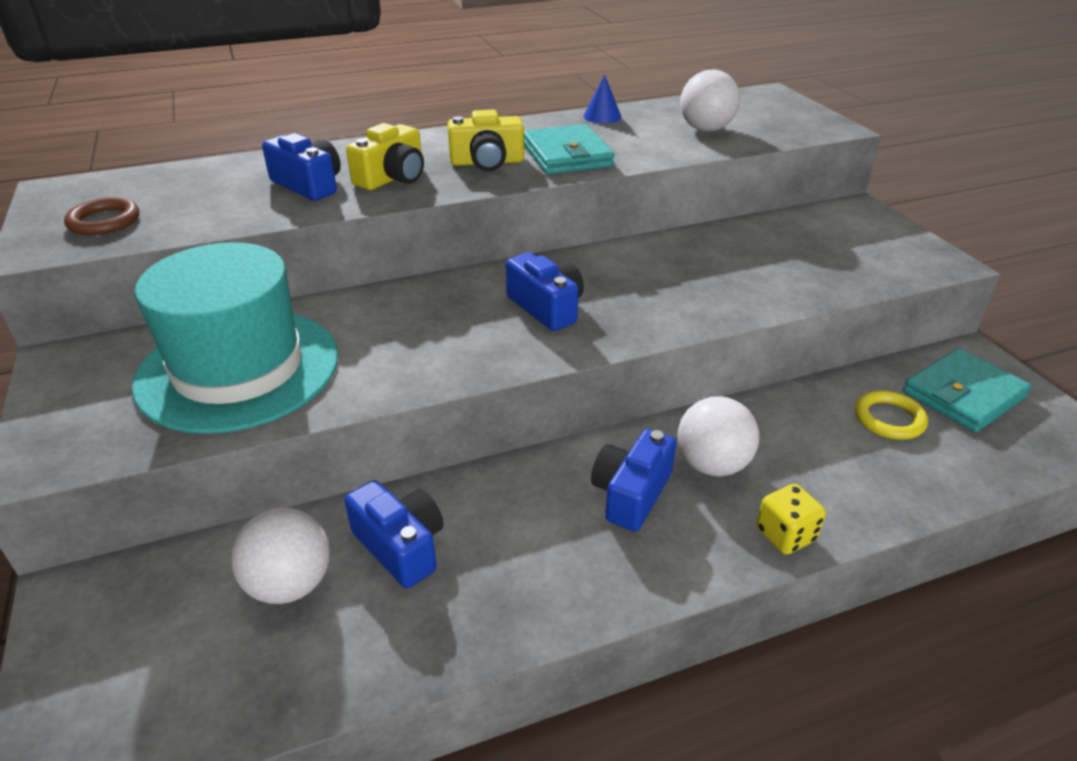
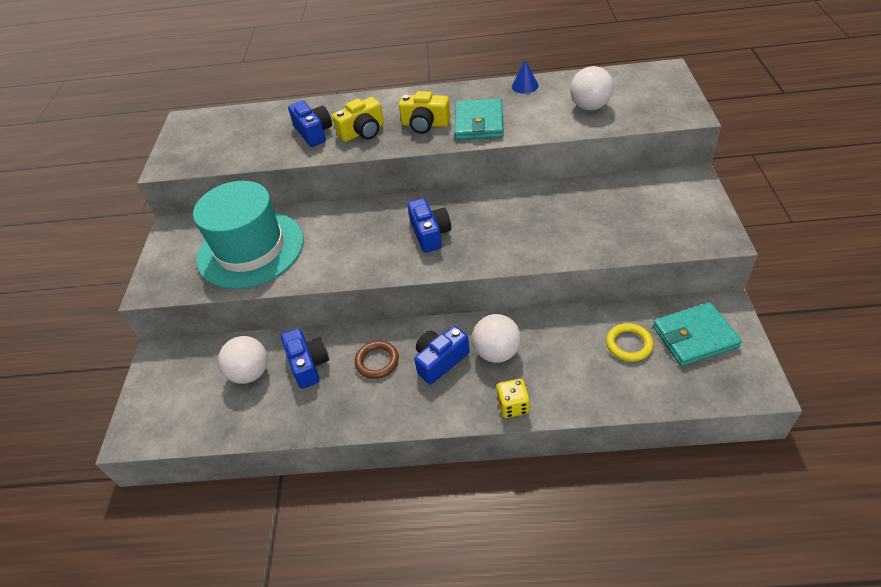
camera: 25 degrees right, 10 degrees up
brown ring [64,197,139,236] -> brown ring moved to [355,341,399,379]

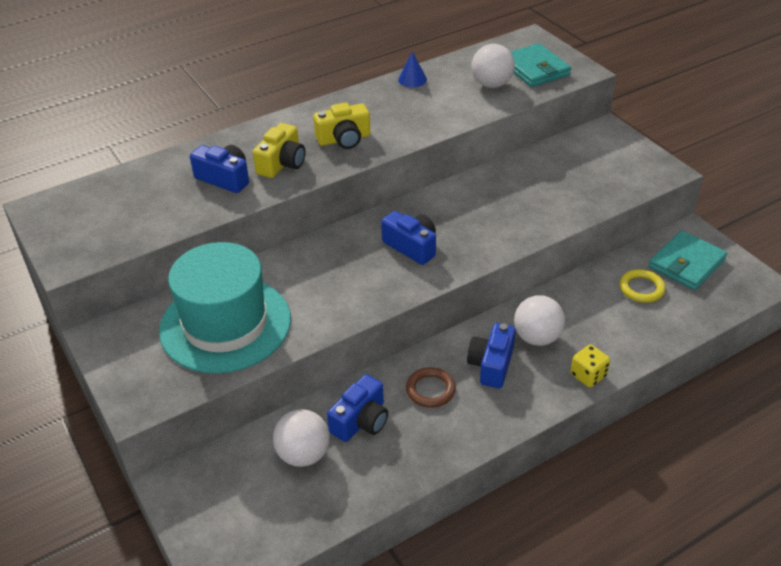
camera: 35 degrees left, 5 degrees down
blue camera [281,328,329,389] -> blue camera turned 90 degrees clockwise [327,374,388,442]
turquoise wallet [454,98,504,140] -> turquoise wallet moved to [510,43,571,87]

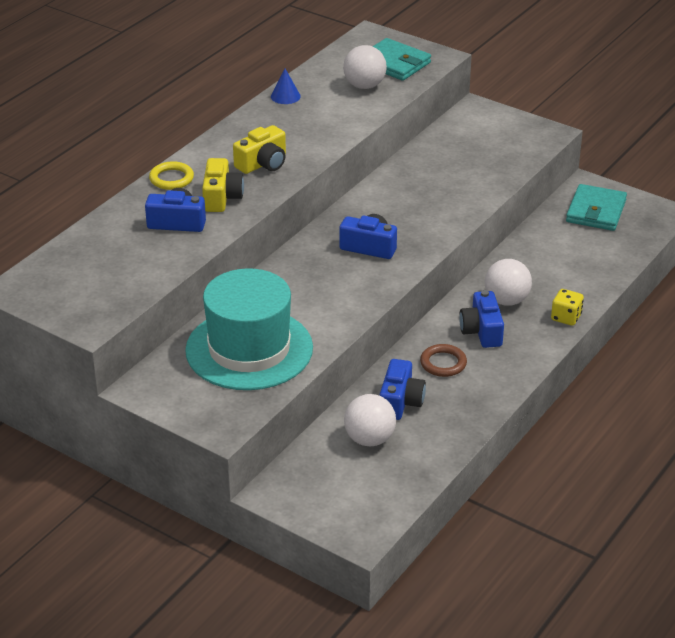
camera: 25 degrees left, 5 degrees down
yellow ring [620,269,666,303] -> yellow ring moved to [149,161,194,190]

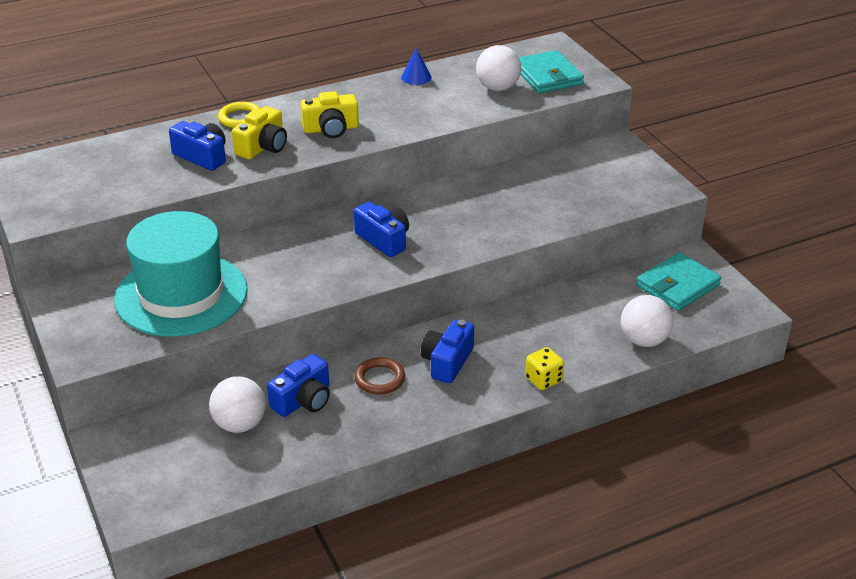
camera: 30 degrees right, 0 degrees up
white ball [485,259,532,306] -> white ball moved to [621,295,673,347]

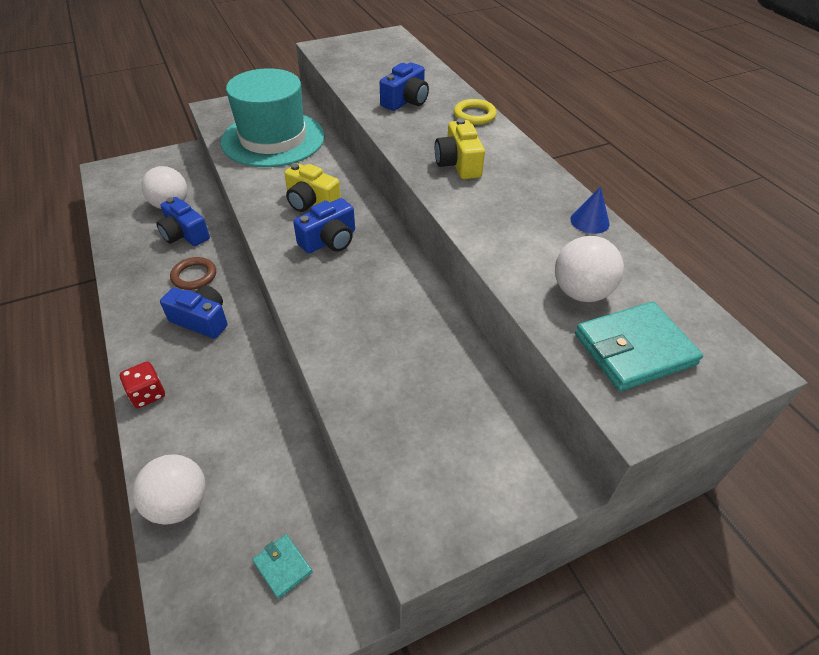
camera: 90 degrees right, 10 degrees up
yellow camera [232,106,287,160] -> yellow camera moved to [284,163,341,212]
yellow dice [525,347,564,390] -> red dice [120,361,165,408]
turquoise wallet [636,252,721,311] -> turquoise wallet [252,534,313,599], size x0.51

